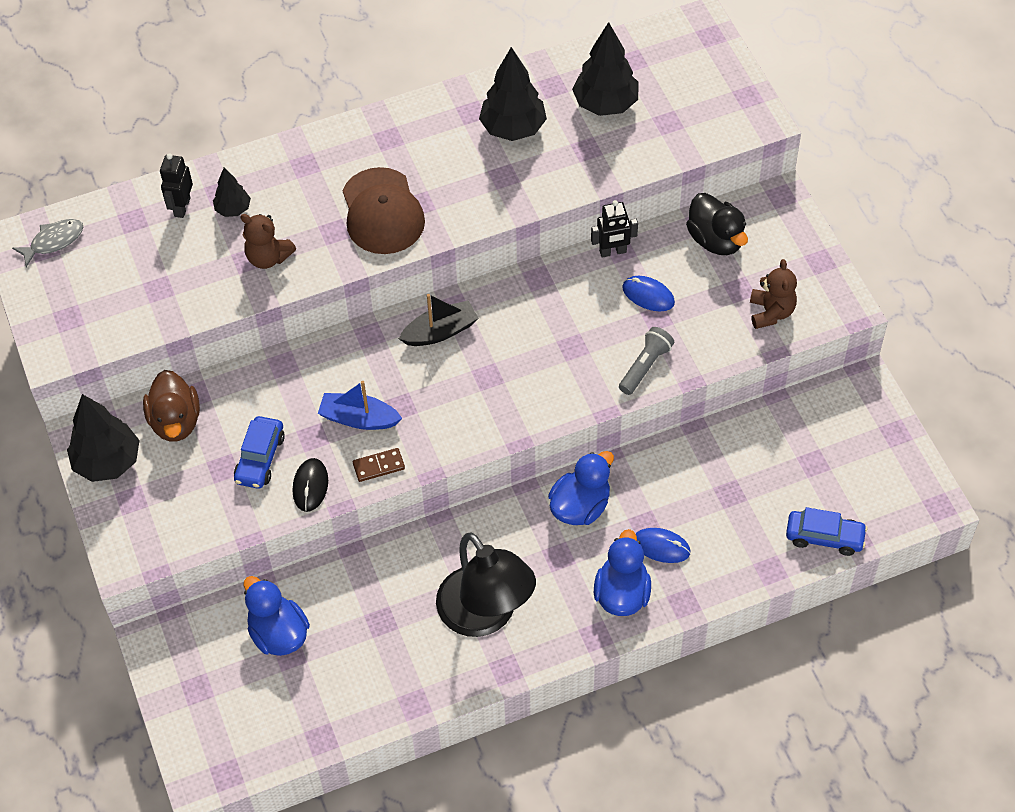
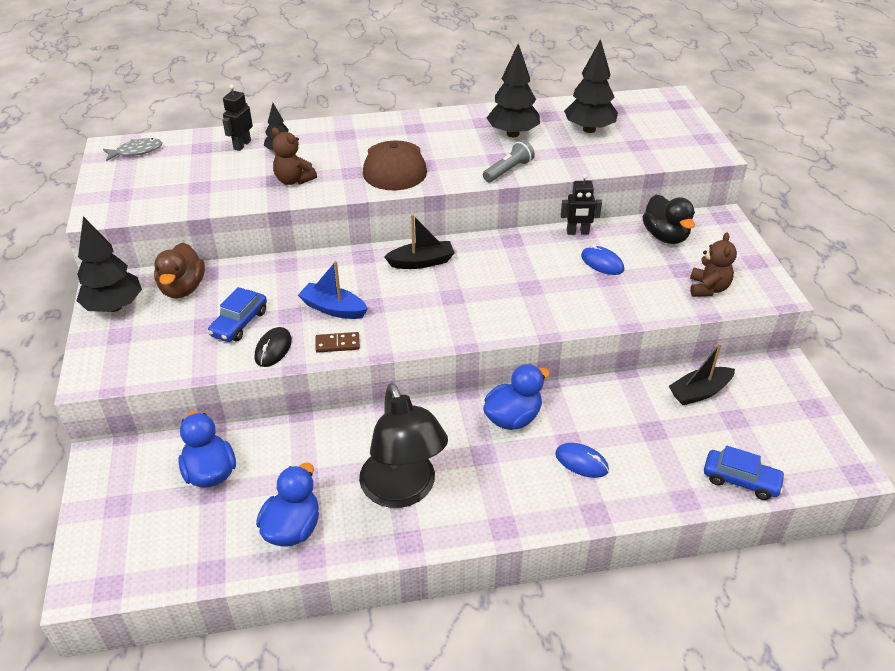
camera: 10 degrees right, 15 degrees down
blue duck [594,529,651,616] -> blue duck moved to [256,463,319,547]
grey flashlight [619,327,674,395] -> grey flashlight moved to [483,140,535,182]
none -> black boat [669,343,735,405]

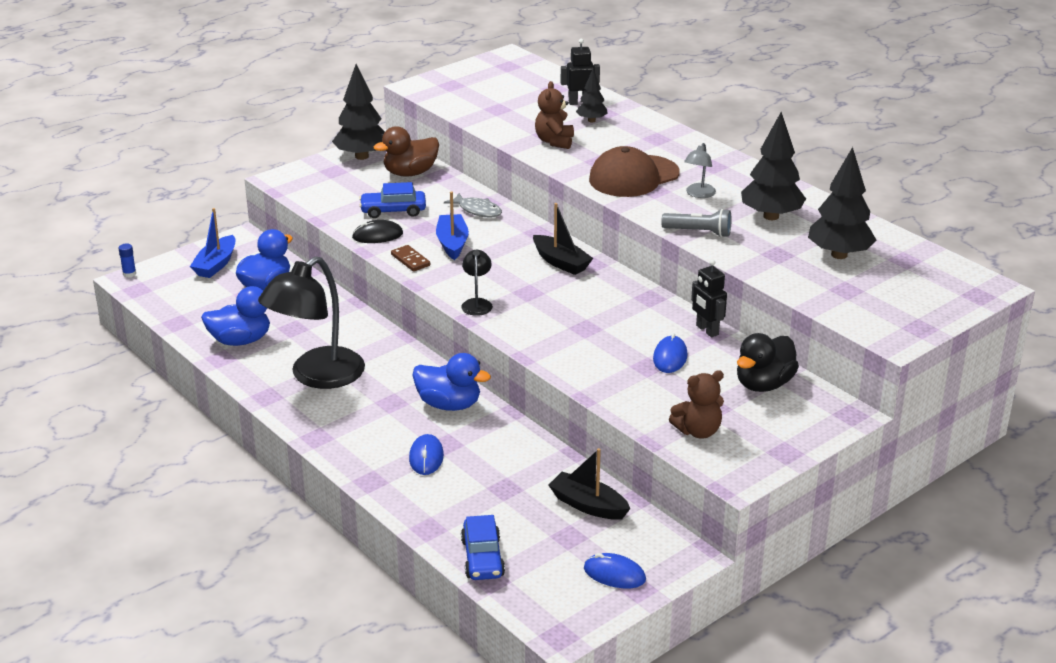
camera: 60 degrees right, 10 degrees down
grey fish [103,138,162,161] -> grey fish moved to [444,193,502,218]
none -> blue glue stick [118,243,136,278]
none -> blue boat [190,208,235,278]
none -> black lamp [461,250,493,316]
none -> blue mouse [584,553,646,588]
none -> grey lamp [684,143,716,198]

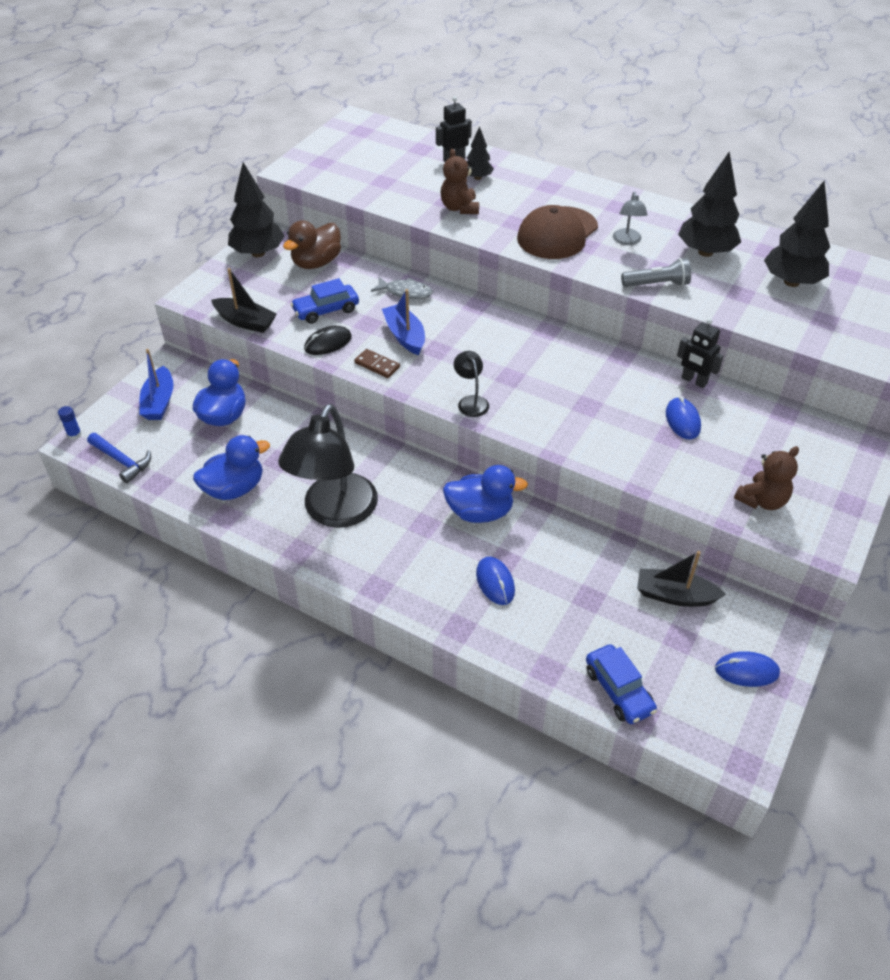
camera: 20 degrees left, 15 degrees up
black boat [533,203,593,275] -> black boat moved to [211,268,277,333]
black duck [737,333,799,392] -> none
none -> blue hammer [87,433,151,483]

